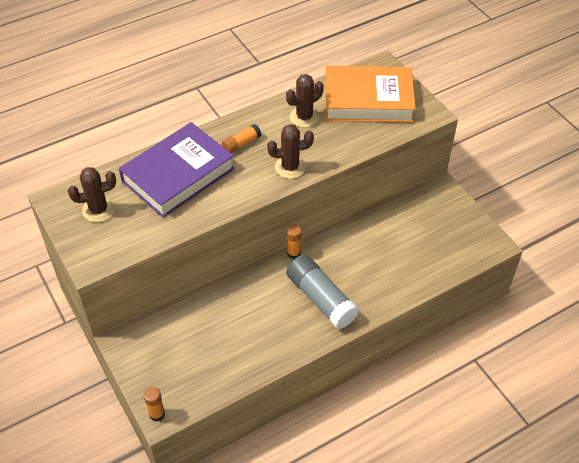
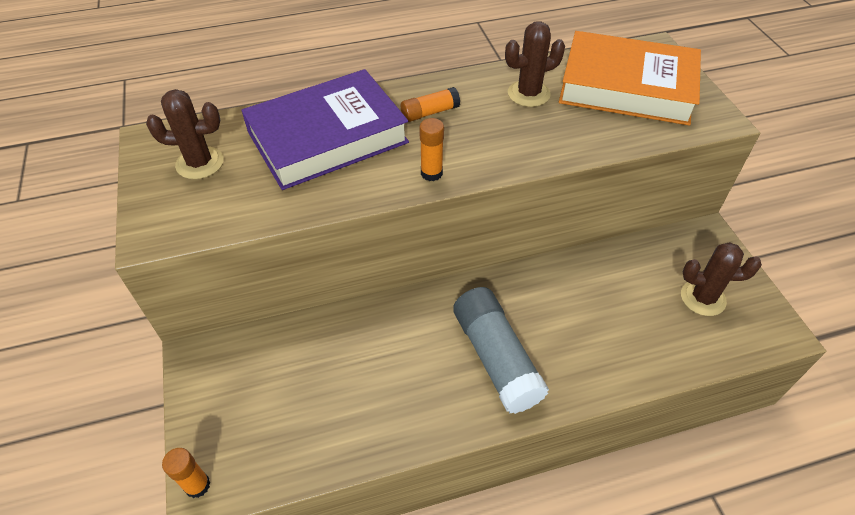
camera: 15 degrees right, 0 degrees up
brown cactus [267,124,314,179] -> brown cactus moved to [681,242,762,316]
orange glue stick [287,224,302,259] -> orange glue stick moved to [419,118,444,181]

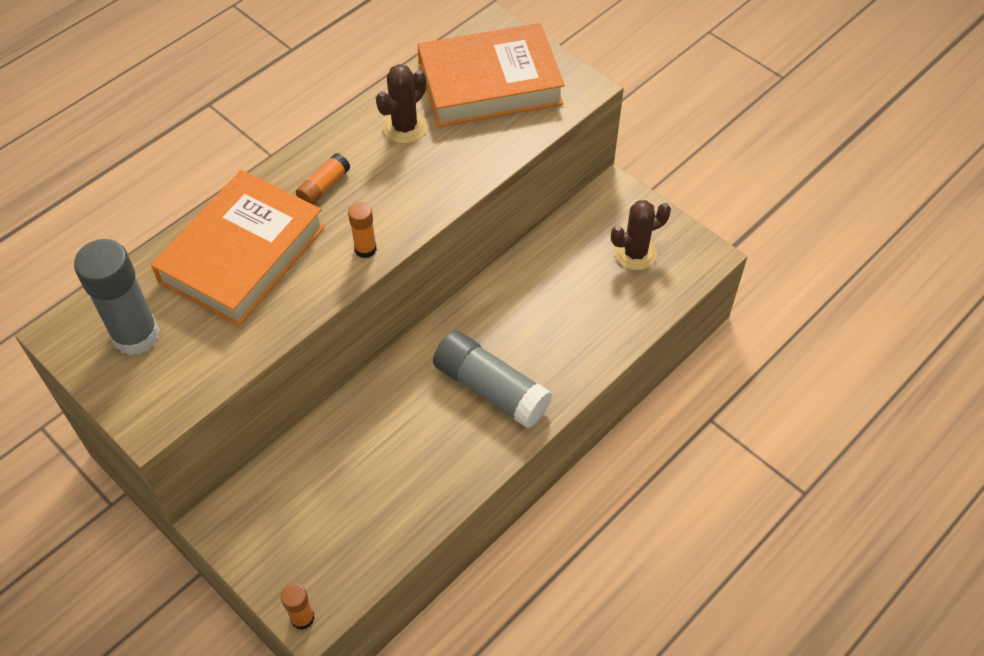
camera: 30 degrees left, 5 degrees up
brown cactus [146,89,224,179] -> grey glue stick [74,239,160,355]
purple book [242,69,409,190] -> orange book [151,170,325,326]

